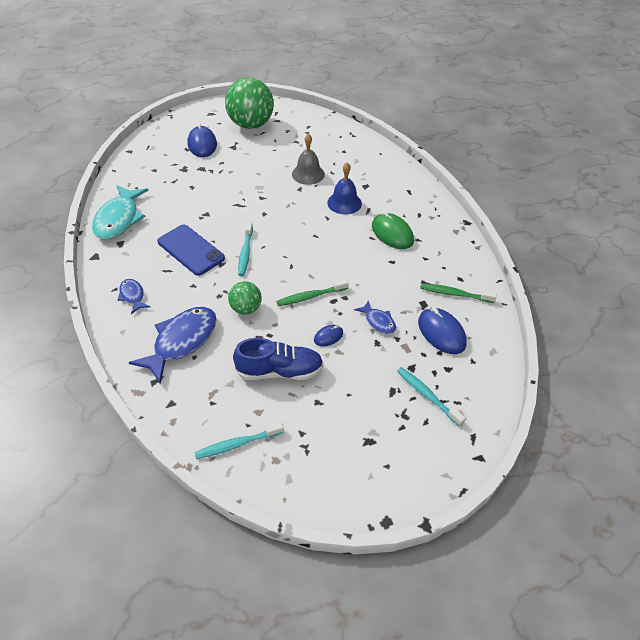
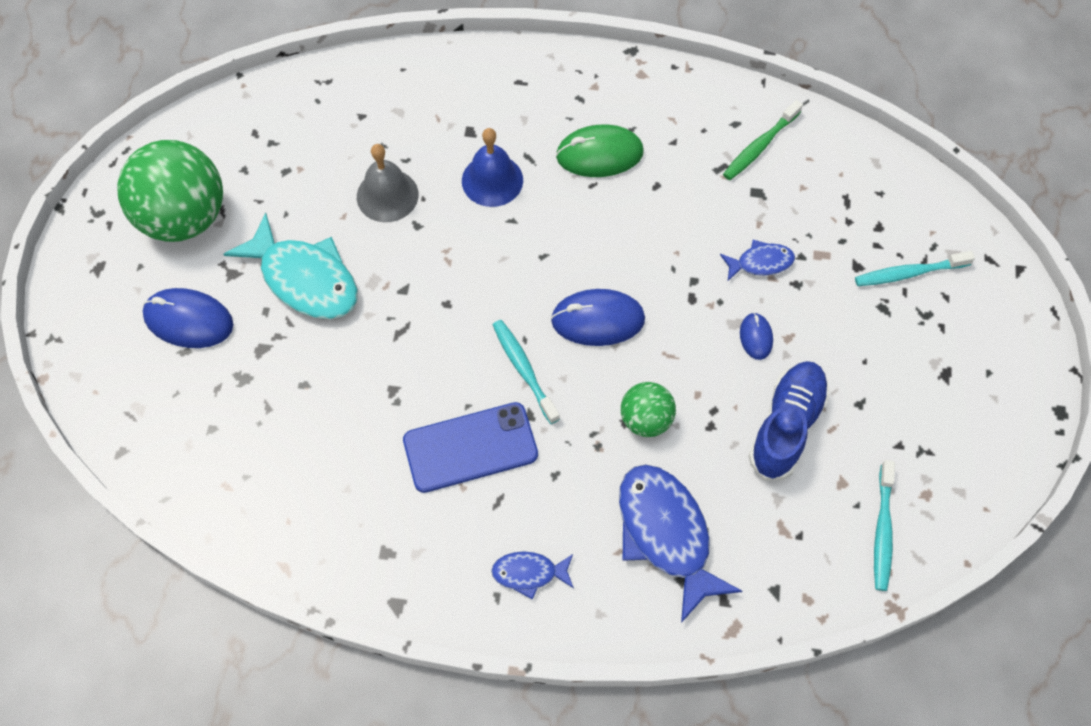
camera: 60 degrees left, 15 degrees up
turquoise fish [92,185,149,240] -> turquoise fish moved to [224,213,358,319]
turquoise toothbrush [238,222,253,276] -> turquoise toothbrush turned 150 degrees counterclockwise [492,320,560,424]
green toothbrush [276,279,349,306] -> none
blue mouse [418,307,467,354] -> blue mouse moved to [551,289,645,346]

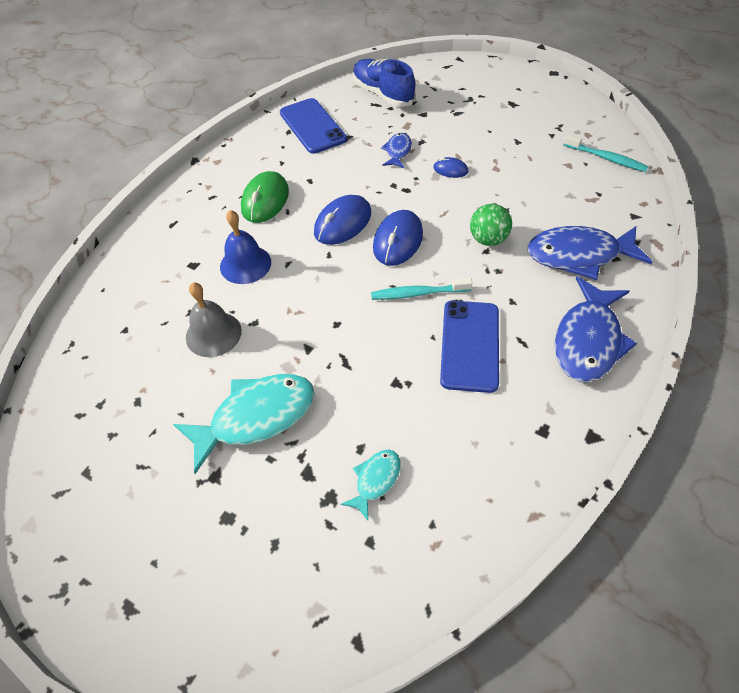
camera: 65 degrees left, 10 degrees down
green ball [117,140,223,242] -> none
blue mouse [143,288,233,348] -> blue mouse moved to [314,195,371,245]
blue fish [491,551,574,600] -> blue fish [555,276,637,382], size x1.97
green toothbrush [723,100,803,180] -> blue phone [280,98,347,154]
blue shoe [748,361,830,480] -> blue shoe moved to [353,59,416,107]
turquoise toothbrush [855,251,975,286] -> none
none -> turquoise fish [341,450,401,521]

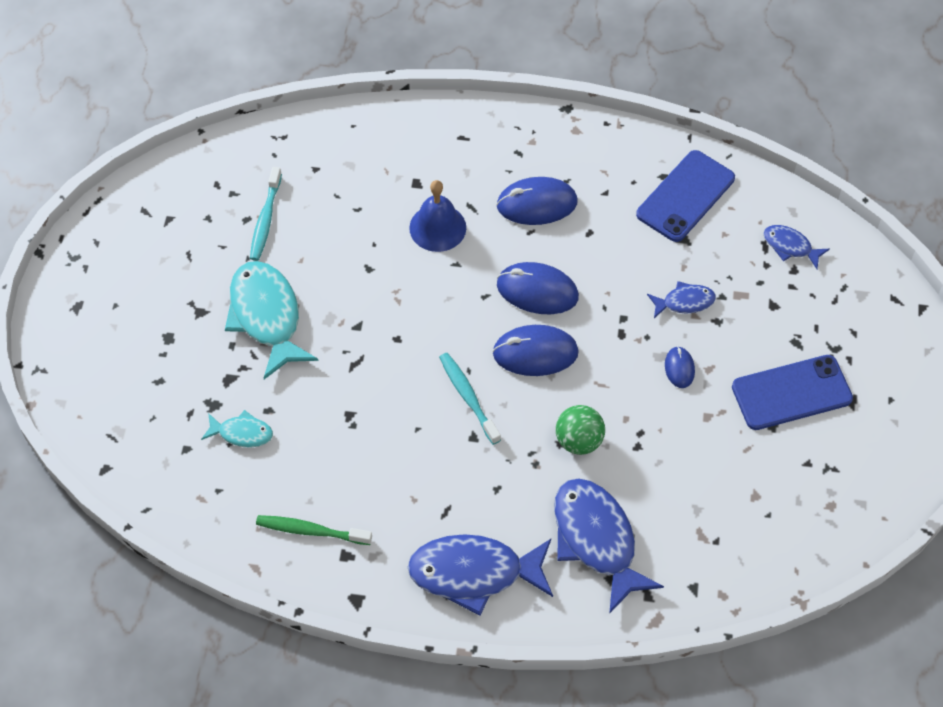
camera: 65 degrees right, 5 degrees up
turquoise fish [173,374,315,474] -> turquoise fish turned 150 degrees counterclockwise [225,261,318,379]
grey bell [186,283,242,357] -> none
green mouse [241,171,289,223] -> blue mouse [496,177,578,225]
blue shoe [353,59,416,107] -> blue fish [763,225,829,269]
blue phone [440,301,499,393] -> blue phone moved to [732,355,853,430]
turquoise toothbrush [563,134,649,172] -> turquoise toothbrush moved to [250,167,282,261]
none -> green toothbrush [256,515,372,545]

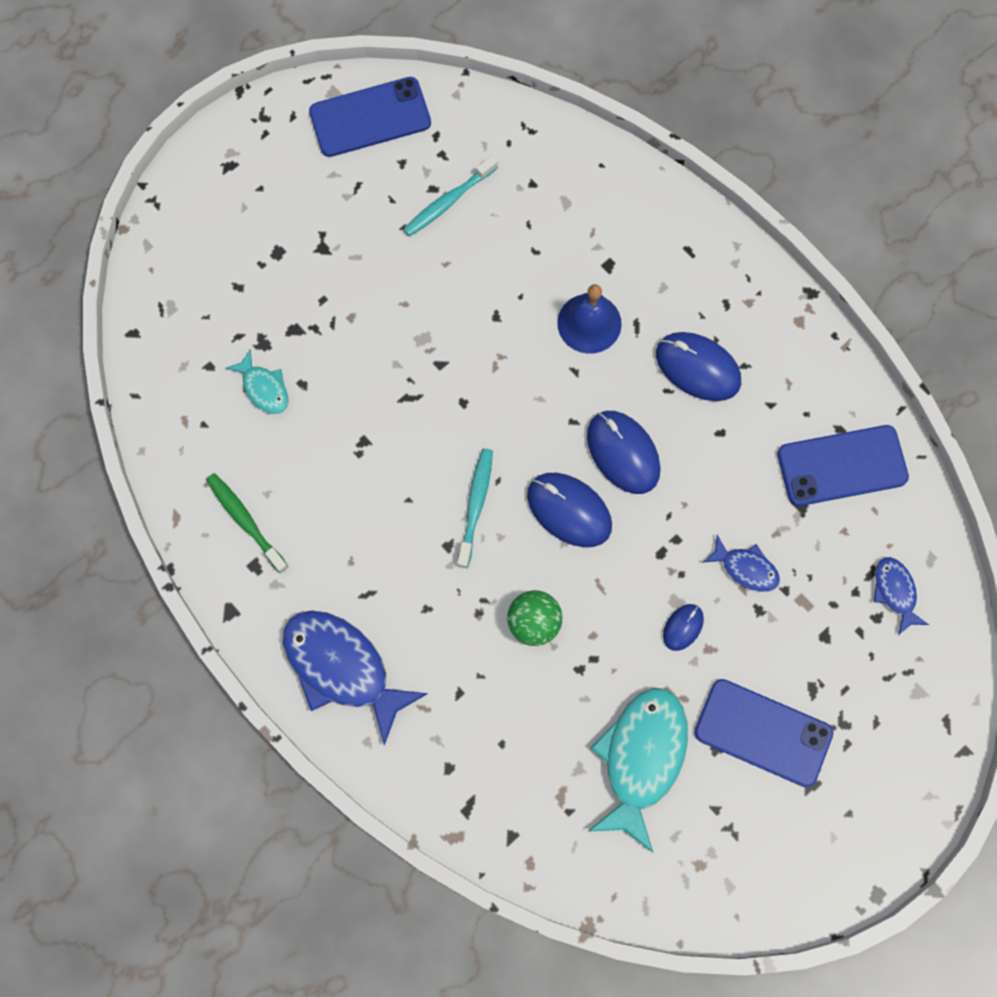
camera: 40 degrees right, 15 degrees up
turquoise fish [225,261,318,379] -> turquoise fish moved to [588,688,688,852]
blue fish [554,478,664,614] -> none
none -> blue phone [309,77,431,157]

